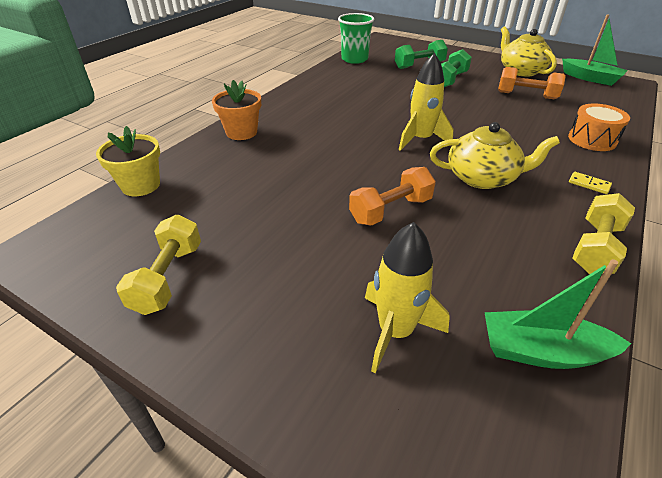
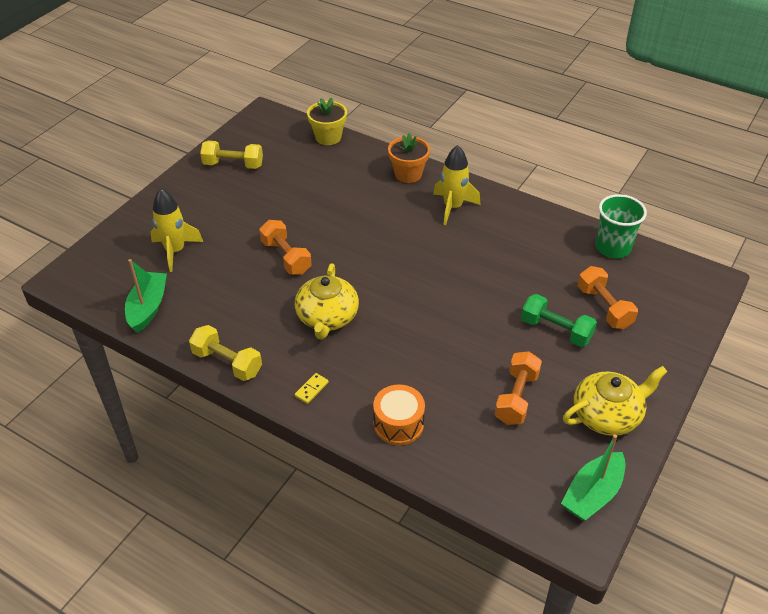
camera: 90 degrees right, 5 degrees up
green dumbbell [395,40,448,69] -> orange dumbbell [578,266,638,329]
yellow rocket [399,53,453,151] -> yellow rocket moved to [433,145,480,225]

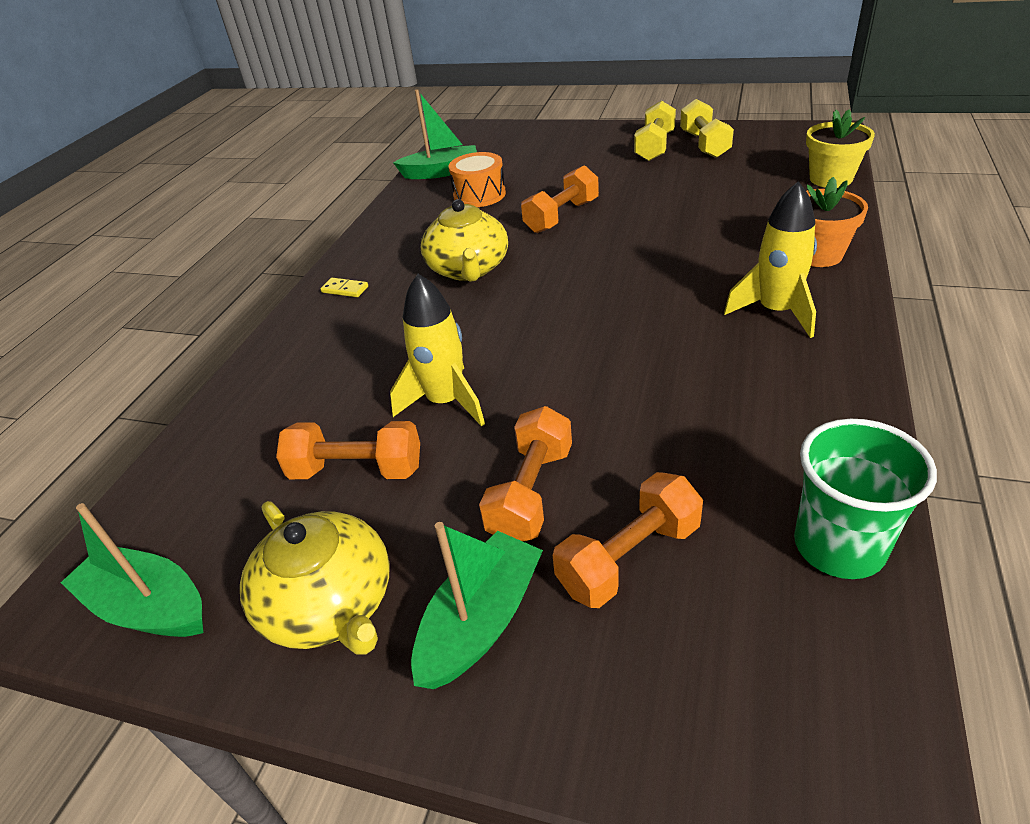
camera: 80 degrees right, 5 degrees down
yellow rocket [150,189,203,272] -> yellow rocket moved to [390,274,485,426]
yellow dumbbell [189,325,262,381] -> yellow dumbbell moved to [634,101,676,161]
yellow teapot [295,263,359,339] -> yellow teapot turned 90 degrees counterclockwise [421,199,508,282]
orange drum [373,384,425,445] -> orange drum moved to [448,152,506,207]
green dumbbell [521,294,597,347] -> orange dumbbell [479,406,572,541]
none -> green boat [411,522,543,689]

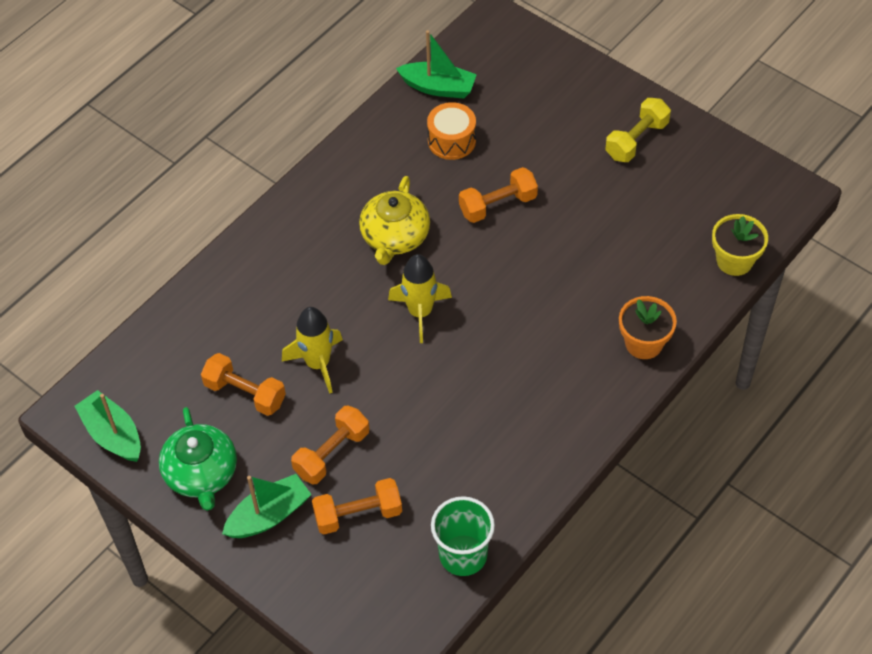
camera: 20 degrees right, 15 degrees up
yellow teapot [240,501,389,655] -> green teapot [159,407,237,511]
yellow domino [320,278,368,297] -> none
yellow dumbbell [680,99,734,158] -> none
yellow rocket [724,181,817,338] -> yellow rocket moved to [388,254,452,343]

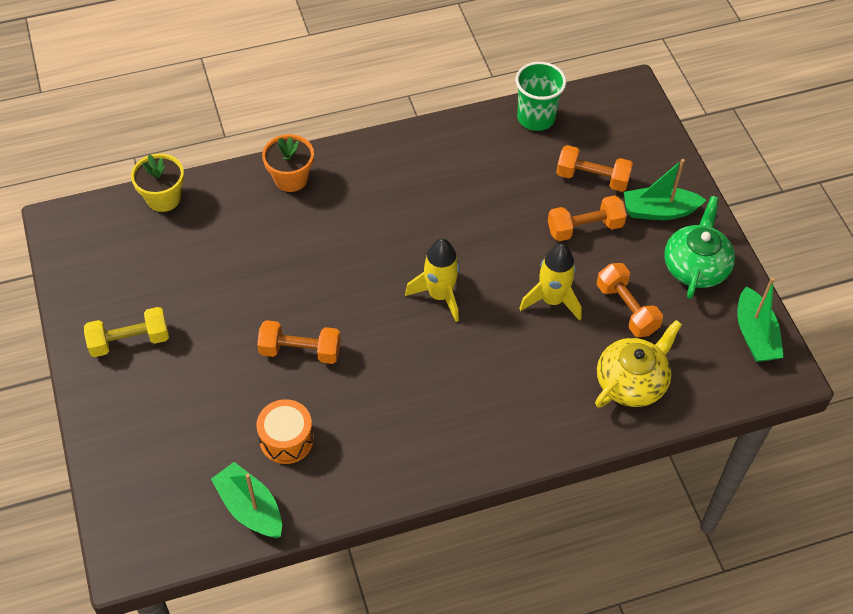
camera: 150 degrees left, 0 degrees up
yellow teapot [359,176,430,265] -> yellow teapot moved to [595,320,682,408]

